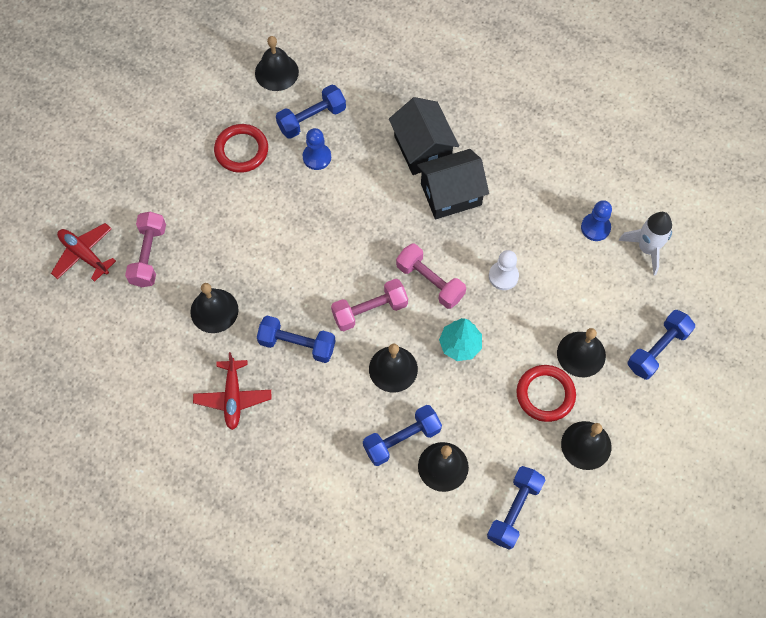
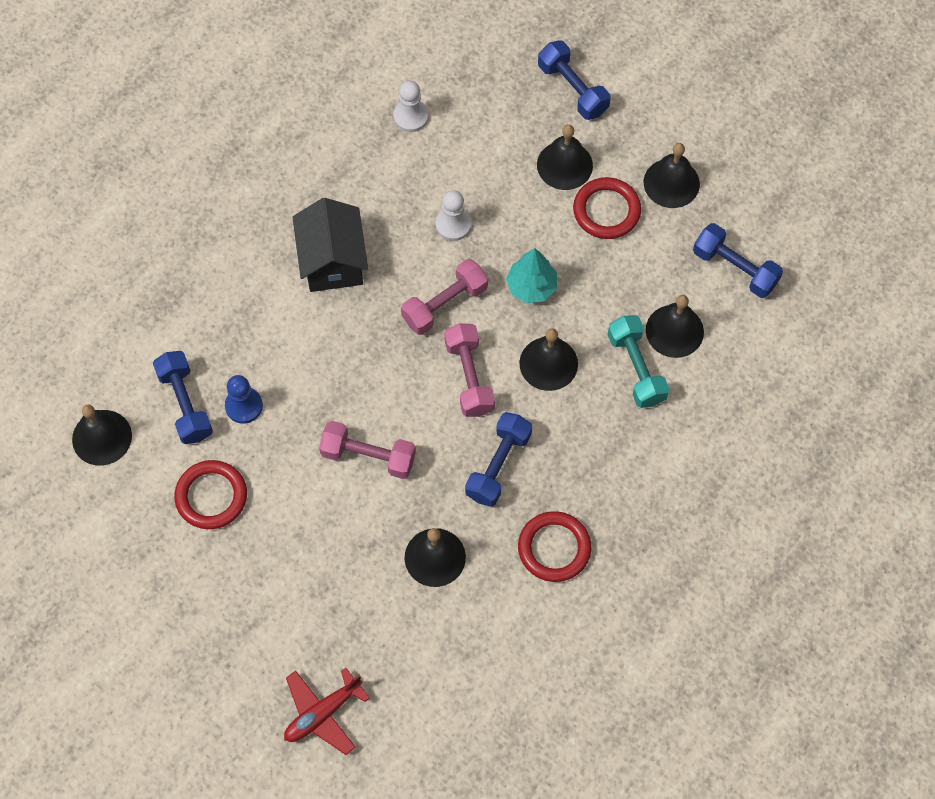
camera: 80 degrees left, 0 degrees up
pink dumbbell [125,212,166,287] -> pink dumbbell moved to [319,421,416,479]
red plane [193,352,271,430] -> red ring [518,511,591,582]
blue dumbbell [363,405,442,466] -> turquoise dumbbell [608,315,669,408]
black house [389,97,459,175] -> none
blue pawn [581,200,612,241] -> white pawn [394,81,428,132]
white rocket [619,212,672,276] -> none

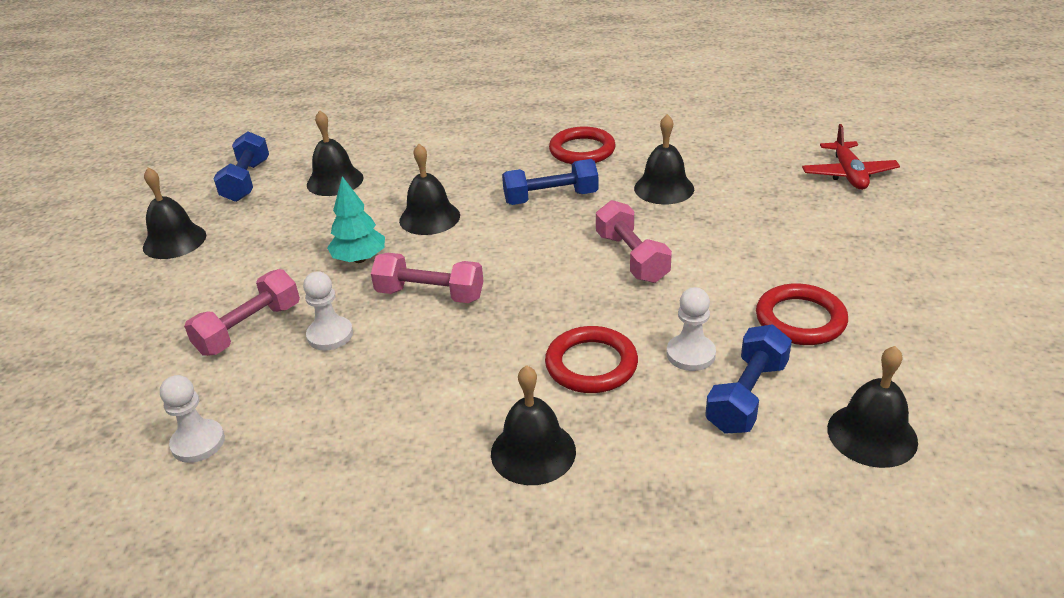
camera: 125 degrees left, 30 degrees down
blue pawn [225,375,263,424] -> white pawn [667,287,716,371]
red plane [284,668,370,755] -> red plane turned 75 degrees clockwise [802,124,900,190]
black house [292,198,368,292] -> none
pink dumbbell [444,323,495,417] -> pink dumbbell moved to [184,269,300,356]
black bell [537,124,593,190] -> black bell moved to [491,365,576,485]
blue dumbbell [538,40,611,120] -> none
red ring [573,177,641,239] -> red ring moved to [545,326,638,393]
turquoise dumbbell [608,315,669,408] -> none

